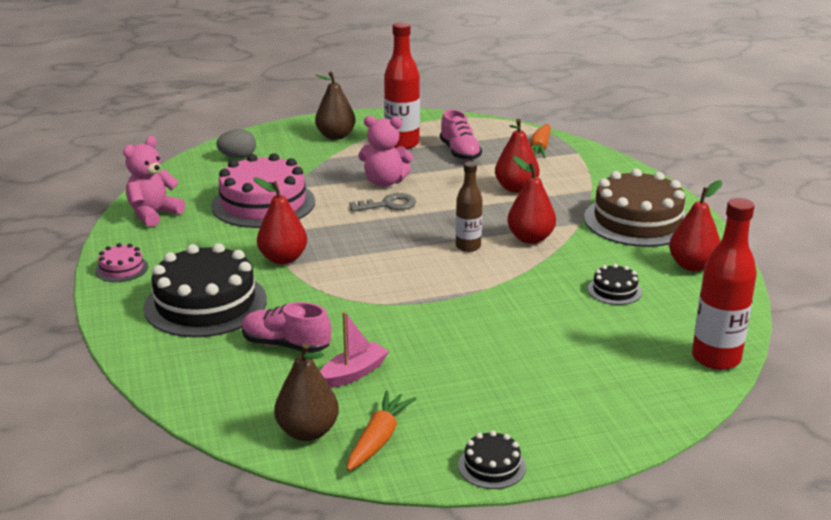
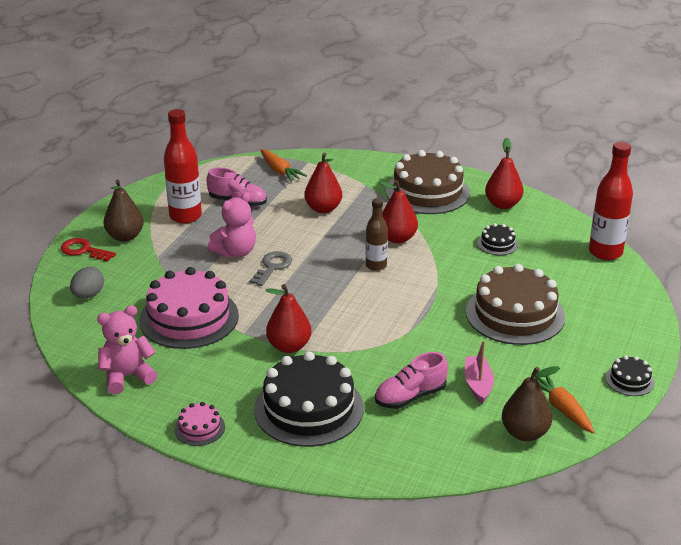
camera: 50 degrees left, 5 degrees up
pink teddy bear [123,136,185,227] -> pink teddy bear turned 75 degrees clockwise [97,305,158,394]
none -> red key [61,238,116,262]
none -> brown cake [466,264,565,345]

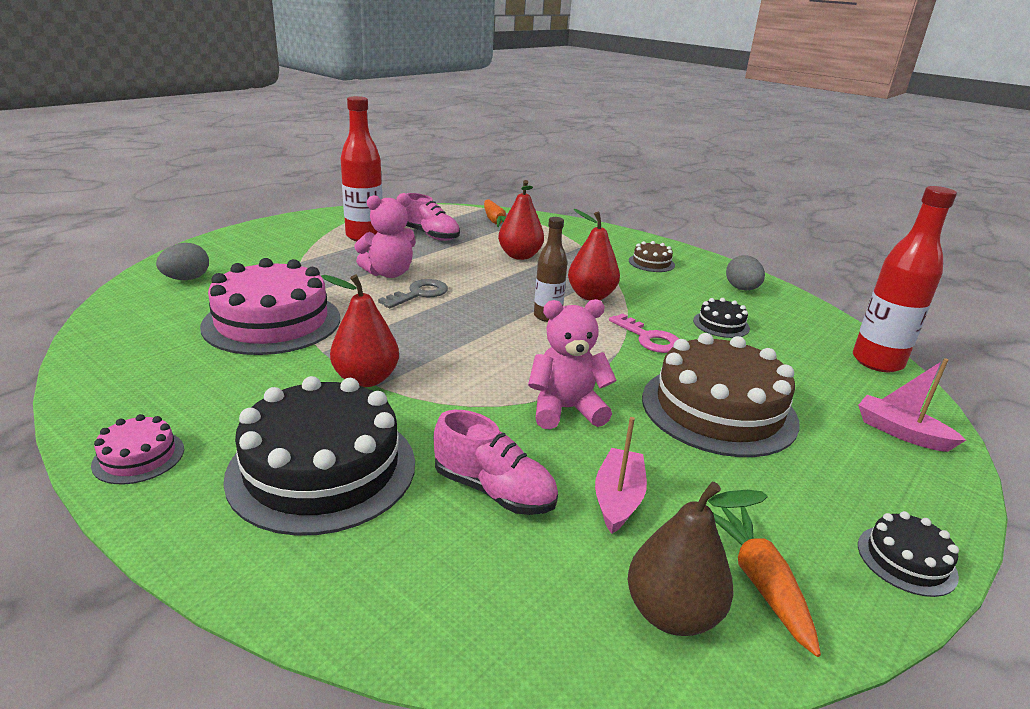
camera: 15 degrees right, 5 degrees down
red key [61,238,116,262] -> none
pink teddy bear [97,305,158,394] -> pink teddy bear moved to [528,299,617,429]
brown pear [104,179,144,242] -> none
pink shoe [375,352,448,409] -> pink shoe turned 135 degrees counterclockwise [434,410,558,515]
brown cake [386,150,470,214] -> brown cake [629,241,675,272], size x0.45
red pear [485,138,524,209] -> grey egg [726,255,765,290]
none -> pink key [609,313,679,353]
none -> pink boat [858,358,966,452]

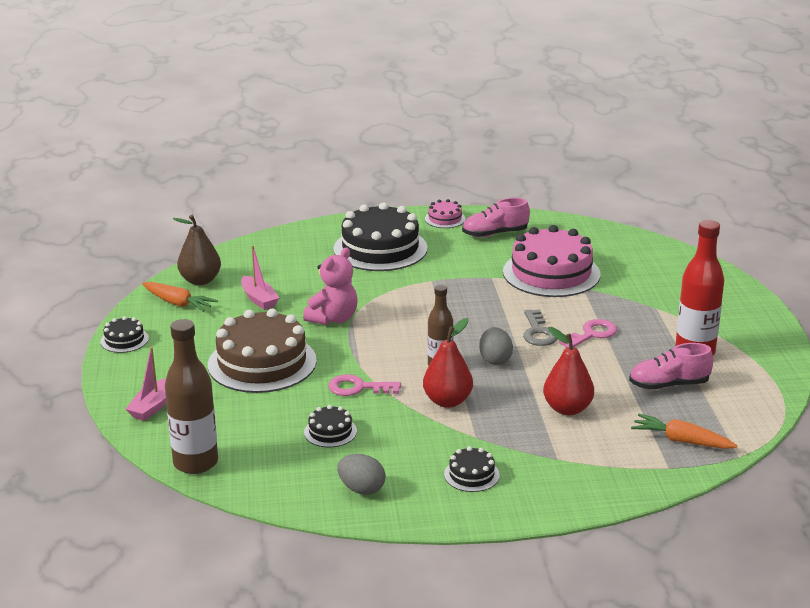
camera: 135 degrees right, 0 degrees up
grey egg [156,243,209,280] -> grey egg moved to [479,327,513,365]
red pear [321,275,399,387] -> none
pink teddy bear [354,193,416,278] -> pink key [559,319,617,348]
pink shoe [434,410,558,515] -> pink shoe moved to [462,198,530,237]
brown cake [629,241,675,272] -> black cake [444,446,500,492]
red bottle [853,186,957,372] -> brown bottle [165,319,218,474]
pink boat [858,358,966,452] -> pink boat turned 120 degrees clockwise [125,347,166,421]

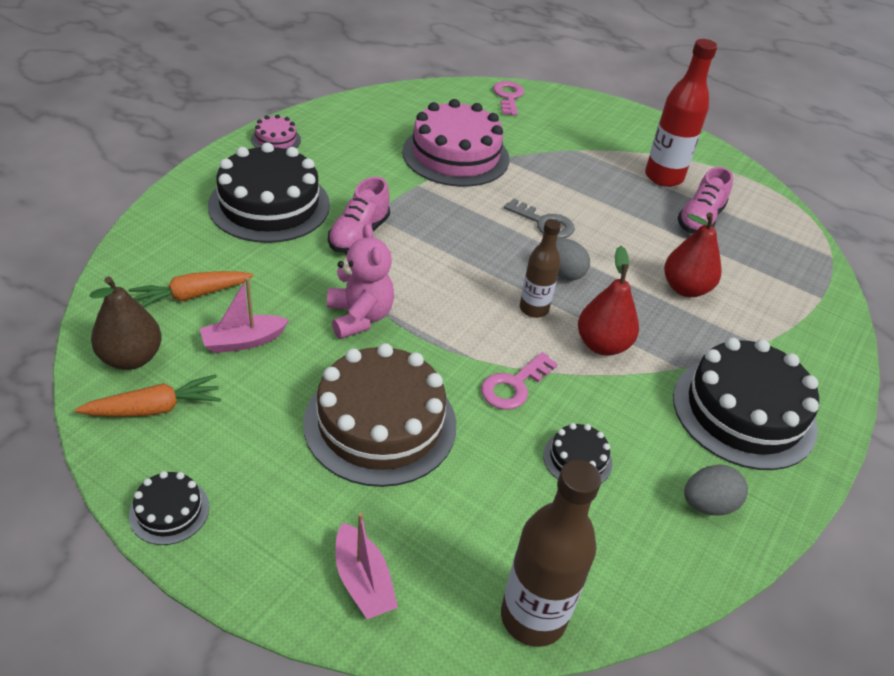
camera: 55 degrees left, 15 degrees up
pink boat [241,245,279,310] -> pink boat turned 150 degrees clockwise [200,277,289,353]
black cake [444,446,500,492] -> black cake [673,338,819,470], size x2.22
pink shoe [462,198,530,237] -> pink shoe moved to [328,177,390,253]
pink key [559,319,617,348] -> pink key moved to [493,81,524,116]
orange carrot [631,414,738,449] -> orange carrot moved to [128,271,254,307]

